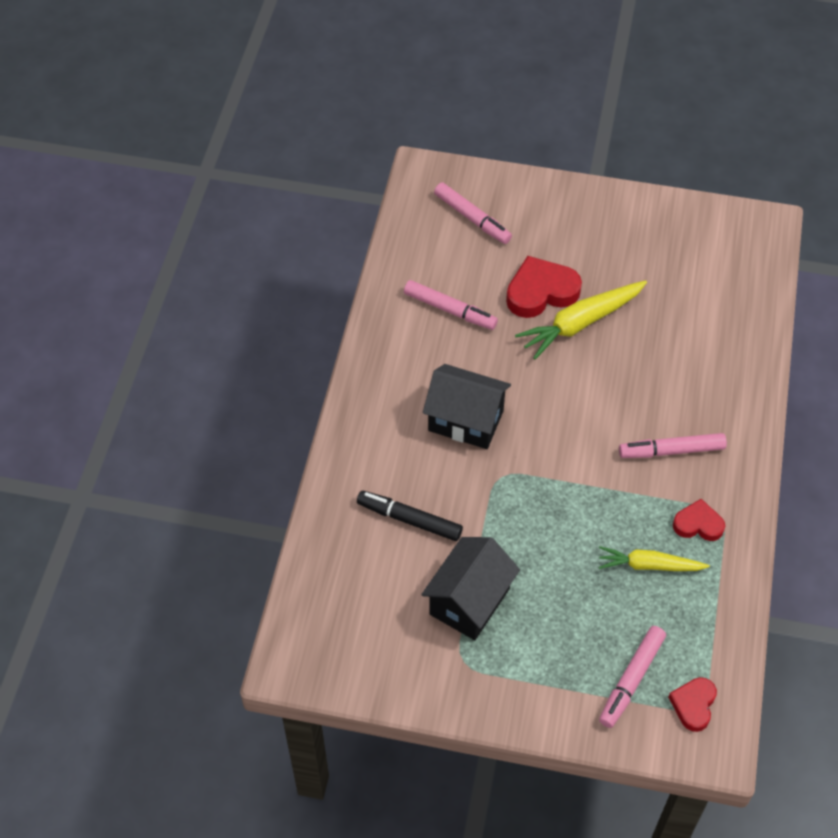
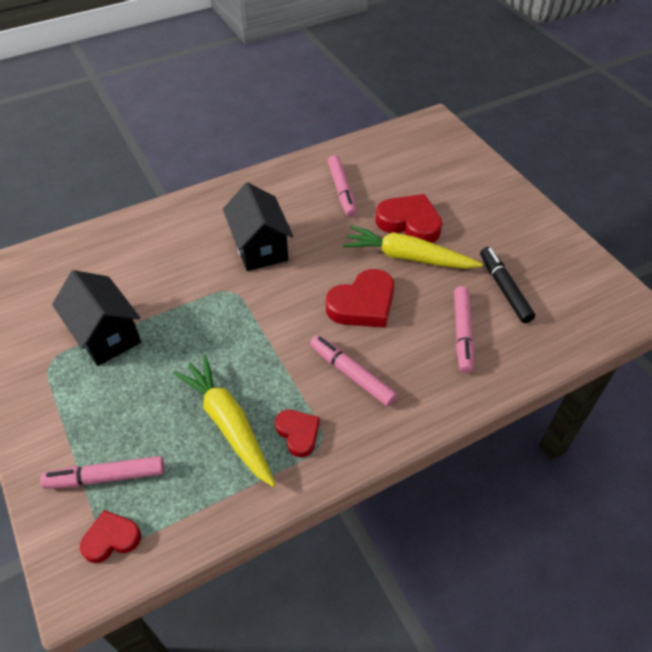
camera: 50 degrees right, 5 degrees down
black marker [357,491,463,541] -> black marker moved to [480,247,535,323]
black house [421,537,520,640] -> black house turned 60 degrees clockwise [52,270,141,366]
pink marker [434,182,512,244] -> pink marker moved to [454,286,474,373]
yellow carrot [599,546,710,571] -> yellow carrot [173,355,276,487], size x1.53
none -> red heart [326,269,394,328]

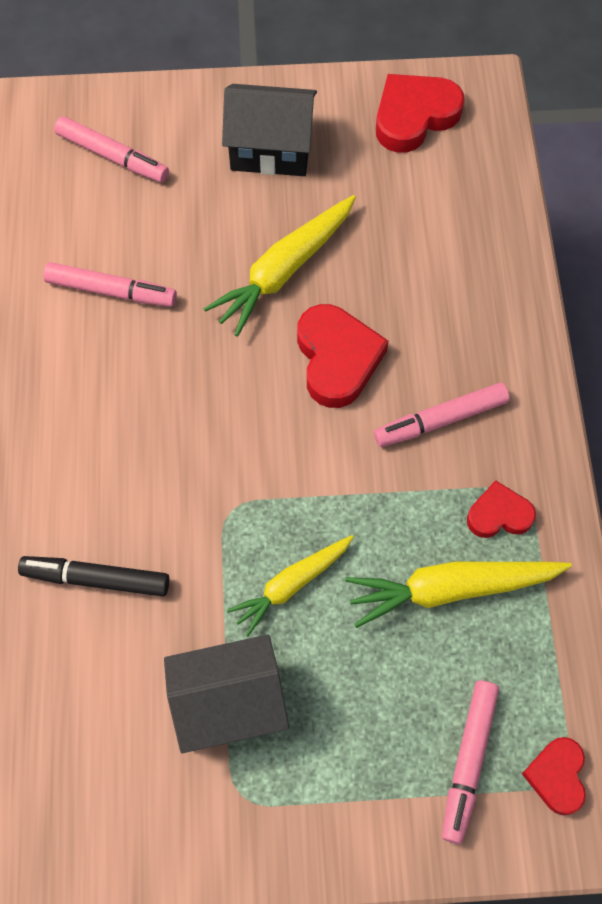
camera: 65 degrees left, 15 degrees up
black house [223,182,293,271] -> black house moved to [222,84,317,176]
red heart [375,194,442,243] -> red heart moved to [376,74,465,153]
pink marker [454,286,474,373] -> pink marker moved to [54,116,169,183]
black marker [480,247,535,323] -> black marker moved to [18,556,169,597]
none -> yellow carrot [227,535,354,637]

